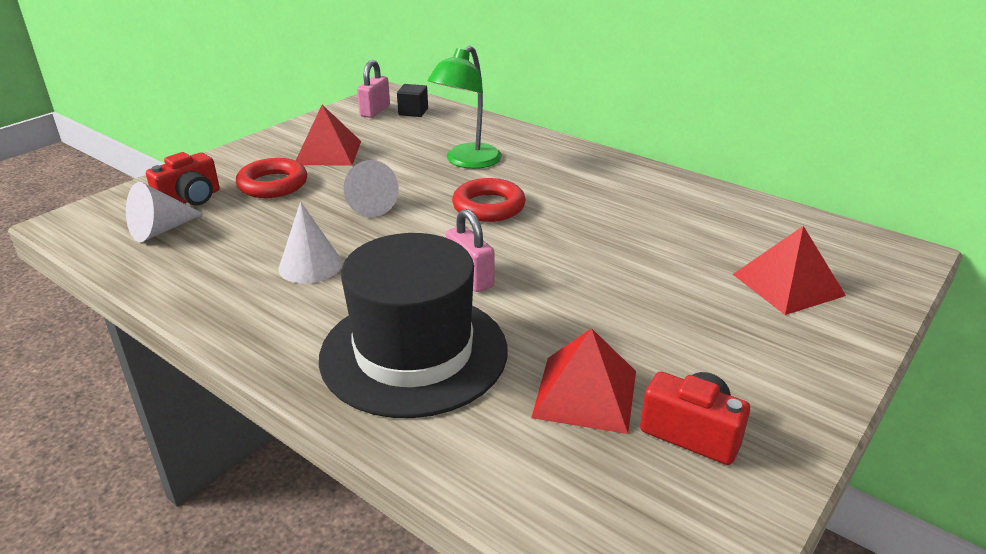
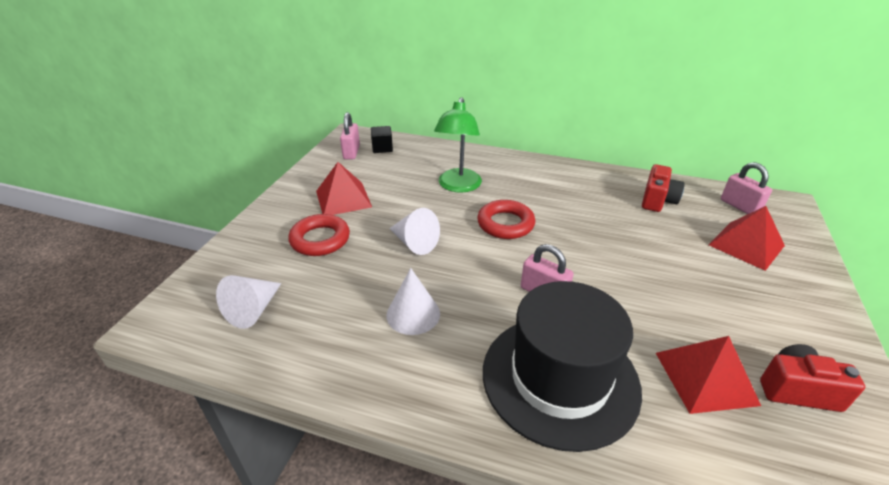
camera: 20 degrees left, 5 degrees up
red camera [146,152,220,205] -> red camera moved to [642,164,685,212]
none -> pink padlock [721,162,772,214]

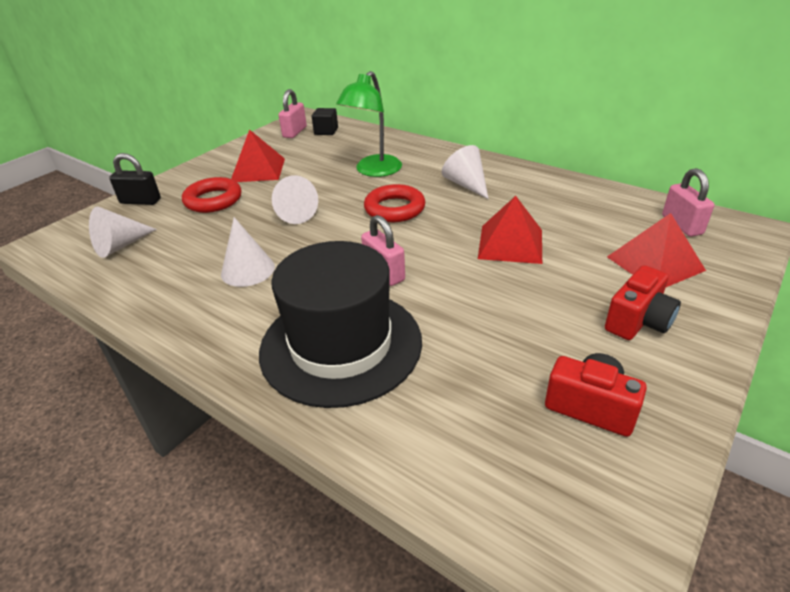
camera: 20 degrees right, 0 degrees up
red camera [642,164,685,212] -> red camera moved to [605,265,681,340]
red pyramid [656,336,761,414] -> red pyramid moved to [478,196,542,264]
none -> black padlock [109,153,161,205]
none -> white cone [442,145,488,199]

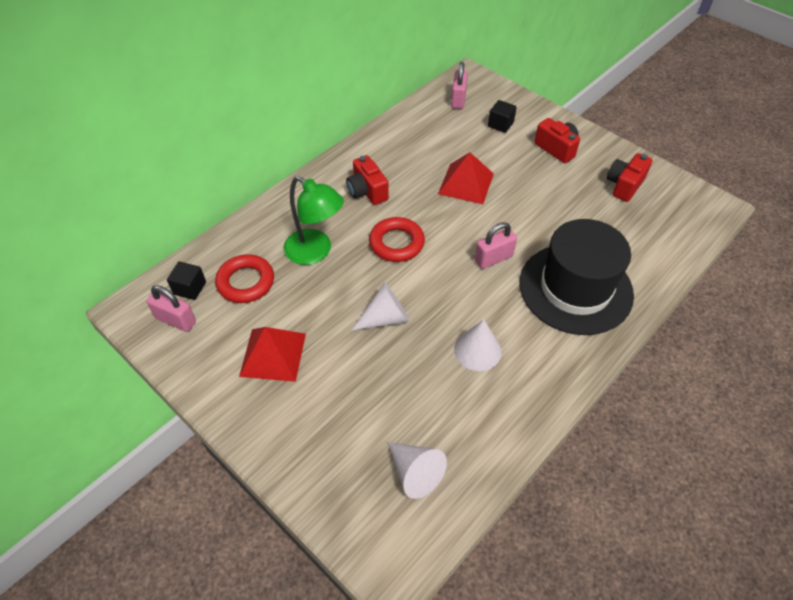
camera: 85 degrees left, 15 degrees up
black padlock [109,153,161,205] -> none
red ring [182,177,241,213] -> red ring moved to [215,254,274,303]
white cone [442,145,488,199] -> red camera [346,155,389,205]
red pyramid [607,213,706,287] -> black cube [488,100,517,133]
pink padlock [662,168,714,237] -> pink padlock turned 75 degrees counterclockwise [451,62,468,109]

